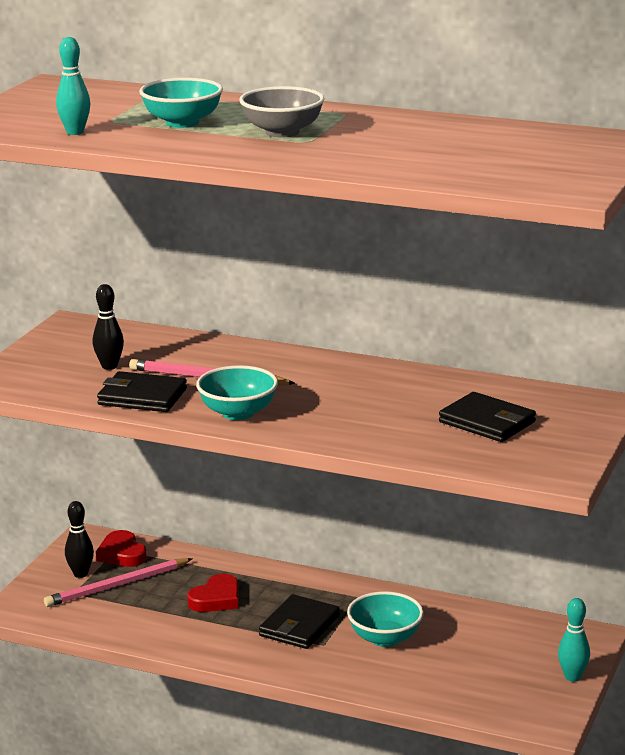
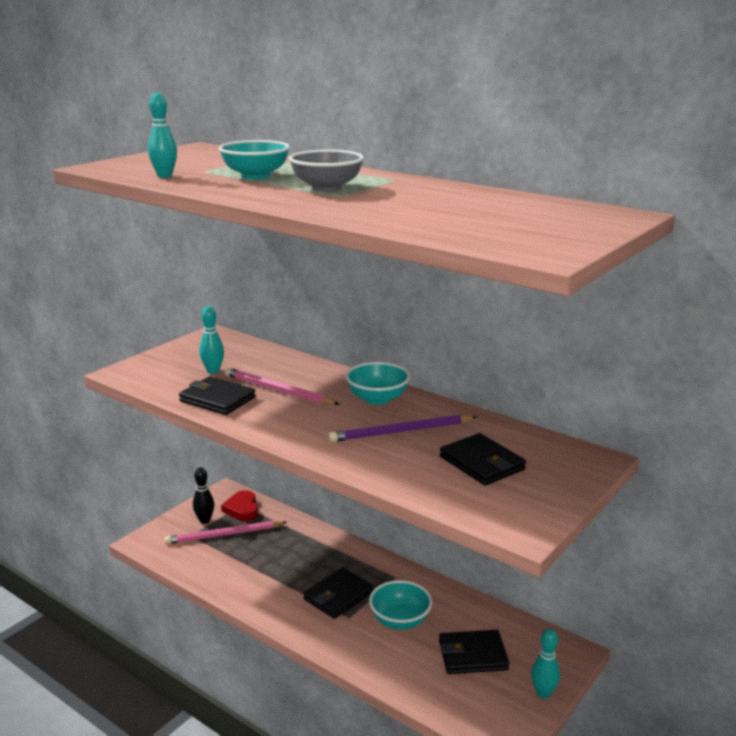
camera: 15 degrees right, 0 degrees up
black bowling pin [93,284,124,370] -> turquoise bowling pin [199,306,224,374]
red heart [187,574,238,612] -> none
turquoise bowl [196,365,278,420] -> turquoise bowl moved to [345,362,410,405]
none -> purple pencil [328,415,477,442]
none -> black wallet [439,630,509,674]

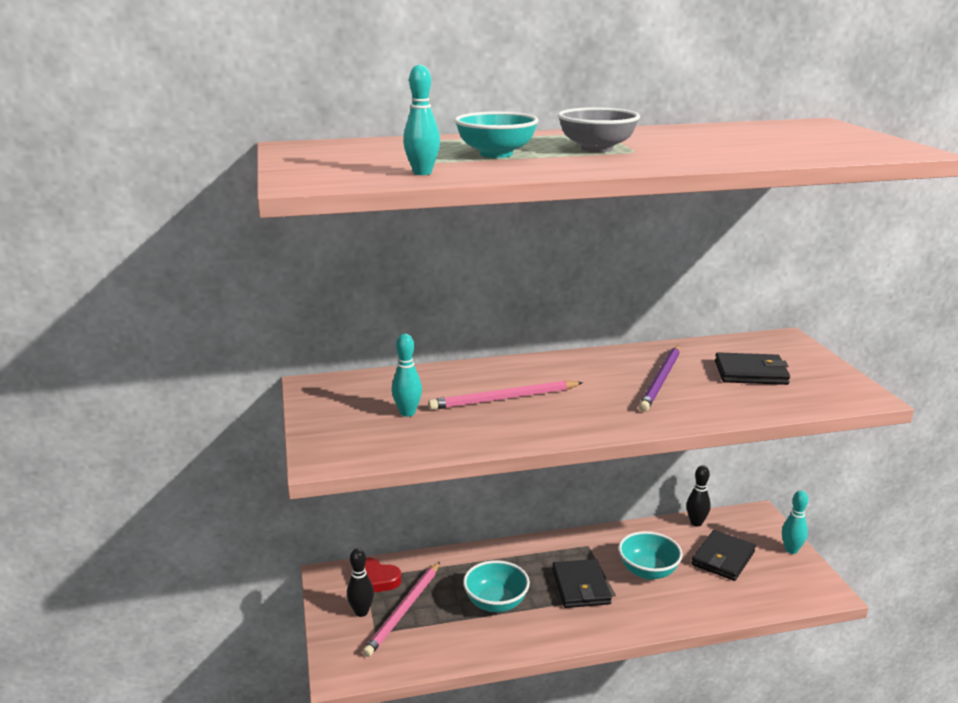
camera: 50 degrees left, 0 degrees up
black wallet [179,376,256,415] -> none
turquoise bowl [345,362,410,405] -> turquoise bowl moved to [463,560,530,612]
none -> black bowling pin [686,465,711,527]

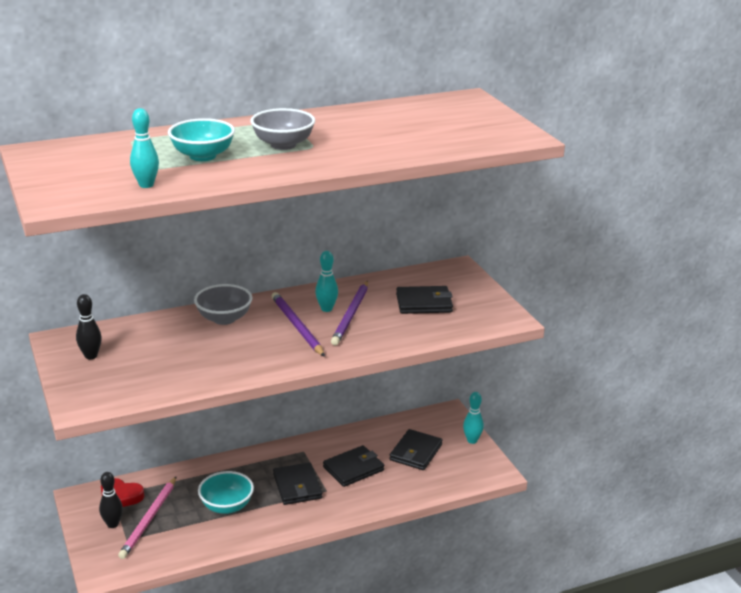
camera: 10 degrees left, 5 degrees up
turquoise bowling pin [392,334,422,417] -> turquoise bowling pin moved to [315,251,338,312]
pink pencil [428,380,583,410] -> none
turquoise bowl [618,531,683,580] -> black wallet [323,445,384,487]
black bowling pin [686,465,711,527] -> black bowling pin moved to [76,294,102,359]
none -> grey bowl [194,284,252,325]
none -> purple pencil [272,292,325,357]

